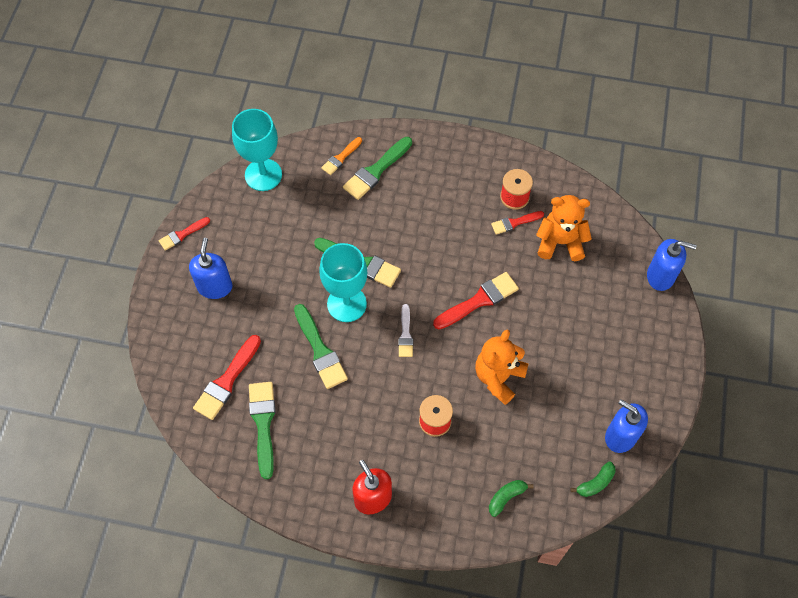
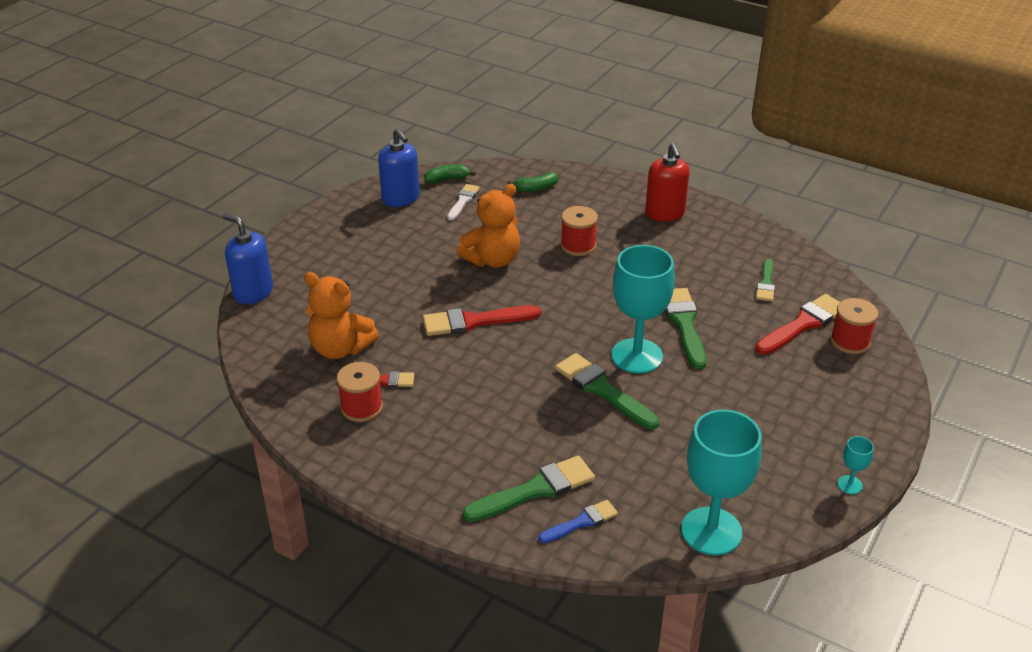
camera: 160 degrees left, 25 degrees down
red brush [159,217,210,251] -> turquoise goblet [837,436,874,494]
blue soap dispenser [189,238,232,299] -> none
green brush [249,382,275,479] -> green brush [756,259,775,302], size x0.60
orange brush [321,137,362,175] -> blue brush [539,500,618,543]
white brush [398,304,413,357] -> white brush moved to [447,184,480,221]
none -> red spool [830,298,878,354]

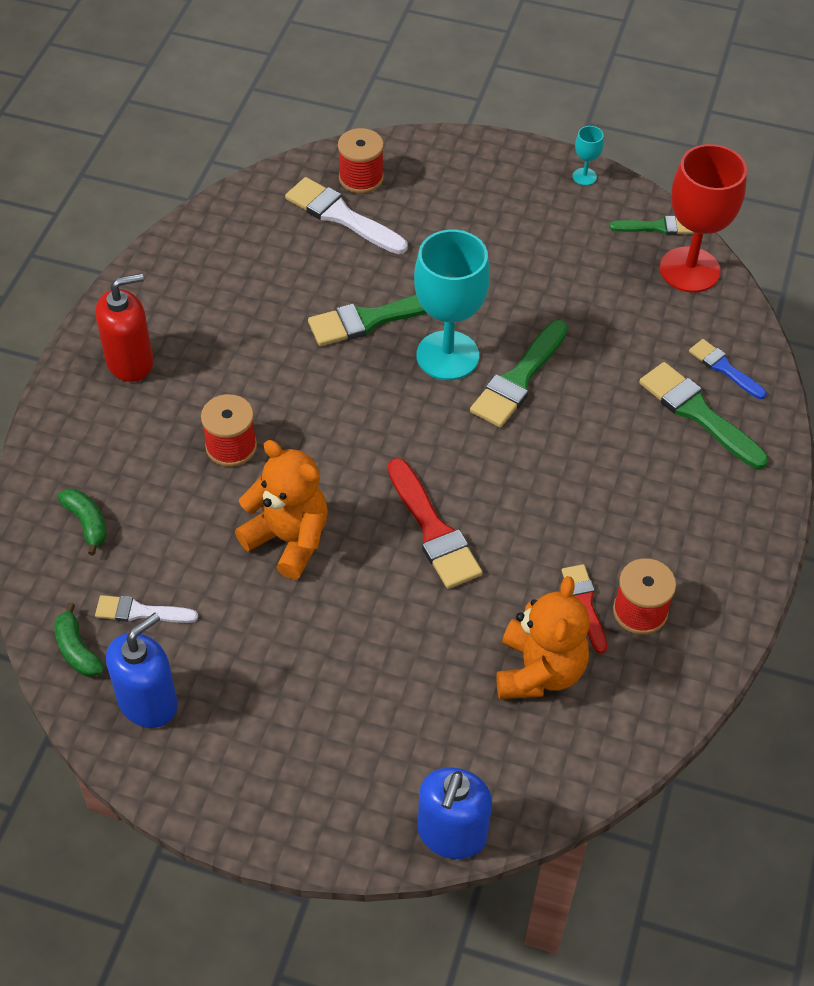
camera: 105 degrees left, 15 degrees up
turquoise goblet [681,410,762,555] -> red goblet [660,144,747,292]
red brush [755,294,840,355] -> white brush [285,177,408,254]
green brush [756,259,775,302] -> green brush moved to [609,216,694,235]

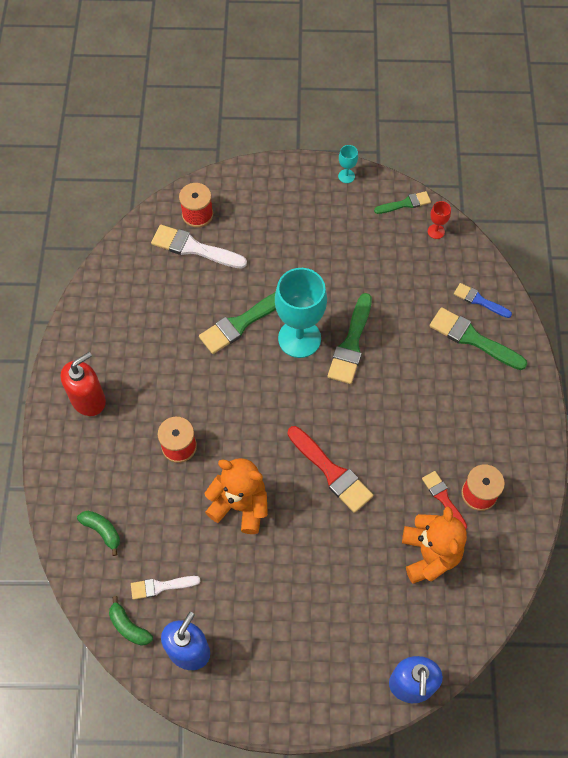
camera: 15 degrees left, 10 degrees up
red goblet [660,144,747,292] -> red goblet [428,201,451,239], size x0.42

